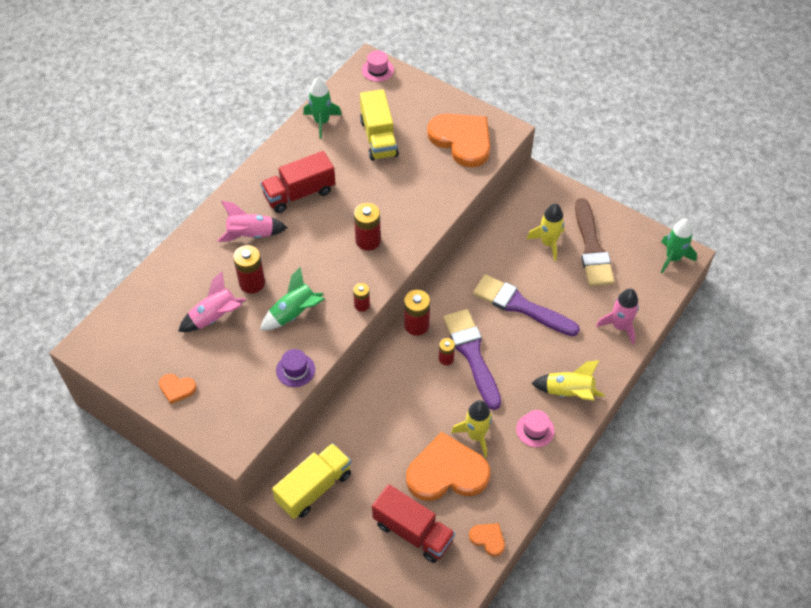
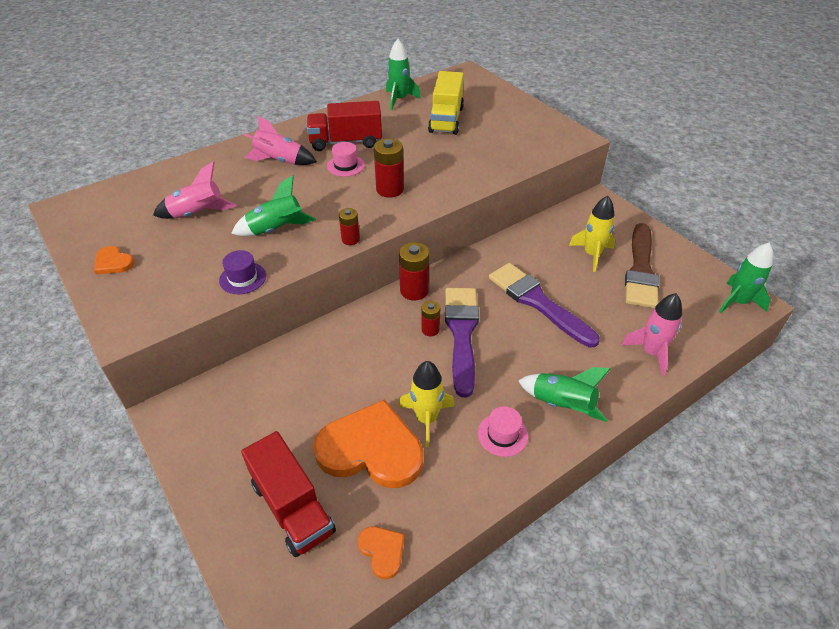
camera: 20 degrees right, 10 degrees down
red battery [233,245,265,293] -> none
yellow truck [272,443,351,519] -> none
pink hat [362,50,394,82] -> pink hat moved to [327,142,365,177]
orange heart [427,114,490,167] -> none
yellow rocket [531,360,605,401] -> green rocket [518,367,611,422]

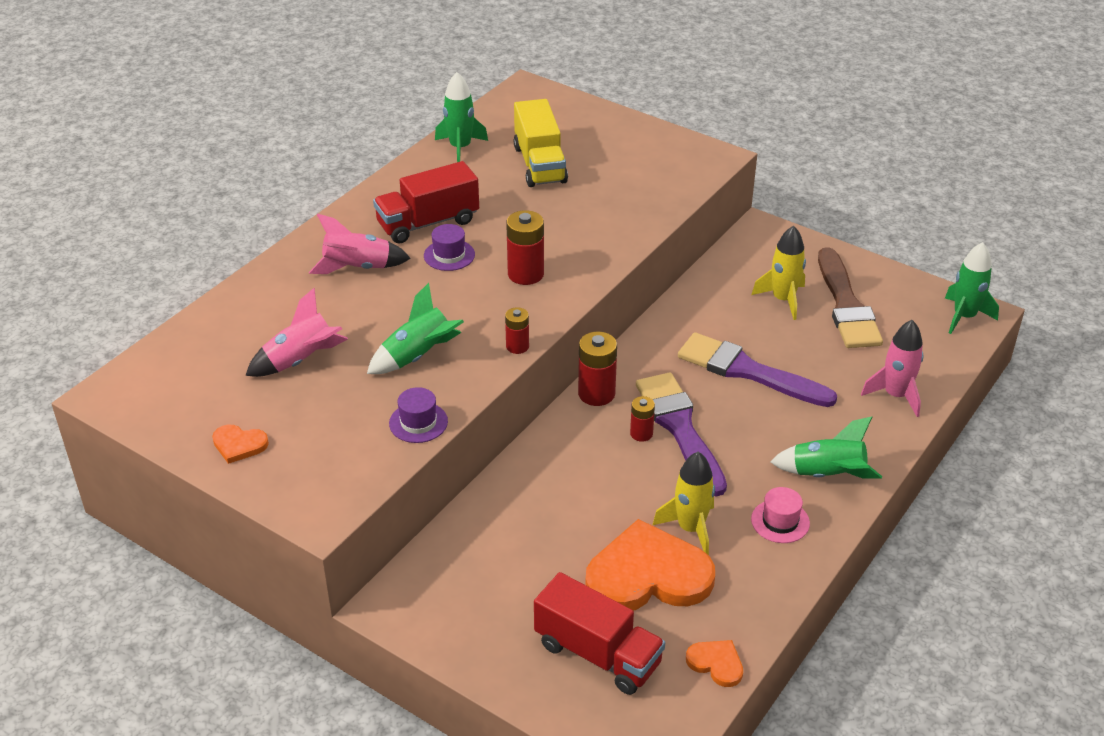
camera: 20 degrees left, 5 degrees down
pink hat [327,142,365,177] -> purple hat [424,224,475,271]

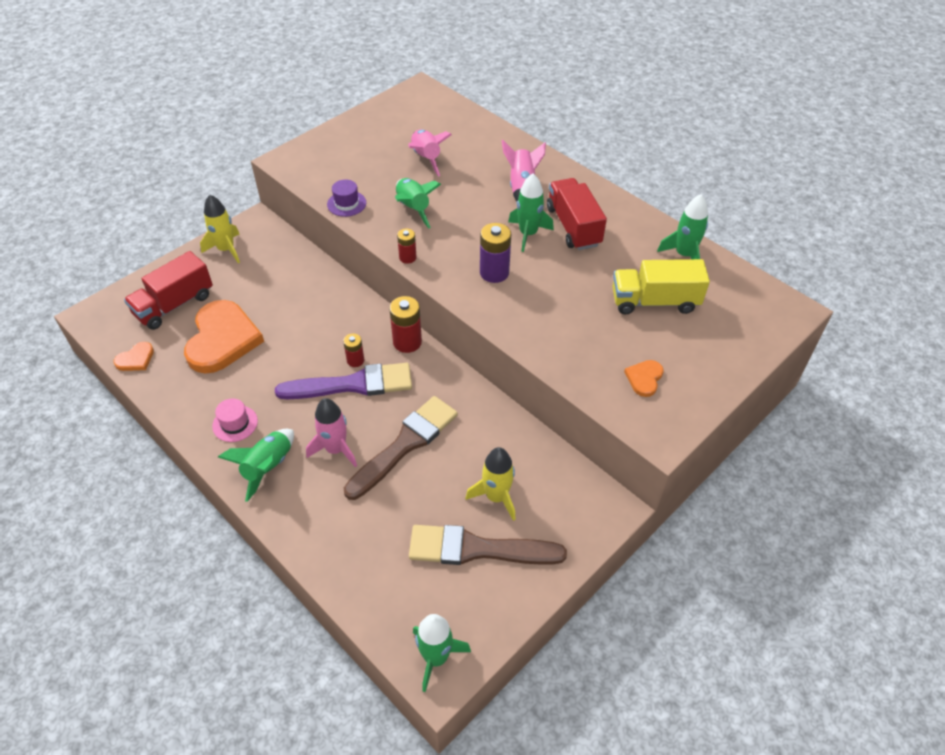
camera: 100 degrees right, 10 degrees up
orange heart [212,425,269,464] -> orange heart moved to [624,360,664,397]
purple hat [424,224,475,271] -> green rocket [508,173,554,252]
red battery [506,210,544,285] -> purple battery [480,223,511,283]
yellow rocket [653,452,715,555] -> yellow rocket moved to [200,195,240,263]
purple brush [678,332,837,407] -> brown brush [344,396,458,500]
pink rocket [861,320,923,417] -> pink rocket moved to [306,398,357,467]

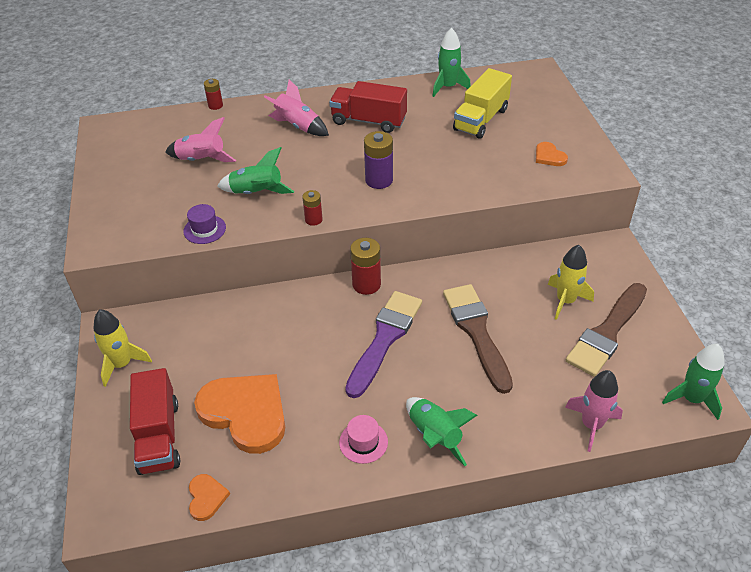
camera: 55 degrees left, 5 degrees down
pink rocket [306,398,357,467] -> pink rocket moved to [565,370,623,452]
red battery [343,333,364,367] -> red battery moved to [204,79,223,110]
green rocket [508,173,554,252] -> none

